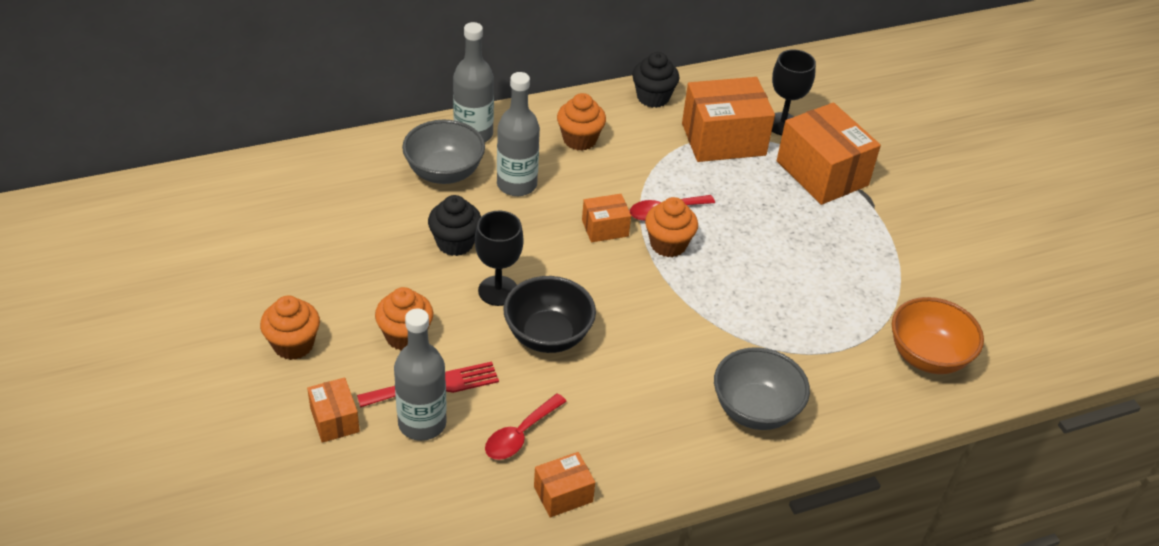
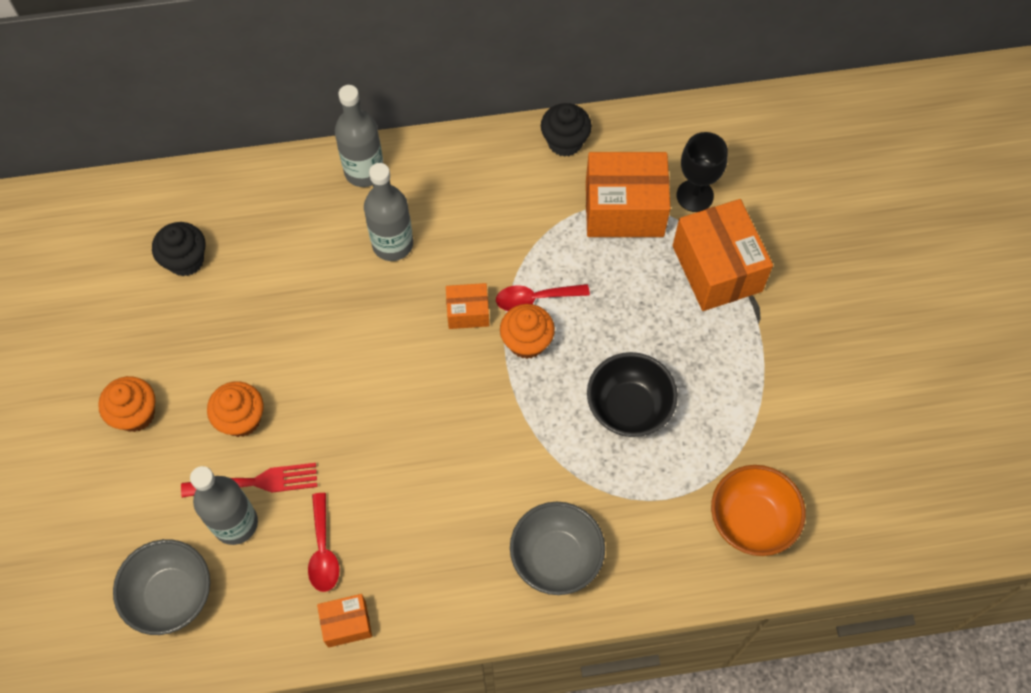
camera: 15 degrees right, 20 degrees up
orange box [307,377,360,443] -> none
grey bowl [402,120,485,184] -> grey bowl moved to [113,539,210,635]
black cupcake [428,195,481,256] -> black cupcake moved to [152,222,205,276]
black goblet [475,211,524,306] -> none
red spoon [485,393,567,460] -> red spoon turned 60 degrees counterclockwise [308,493,340,592]
black bowl [503,276,596,353] -> black bowl moved to [587,352,678,437]
orange cupcake [557,93,606,151] -> none

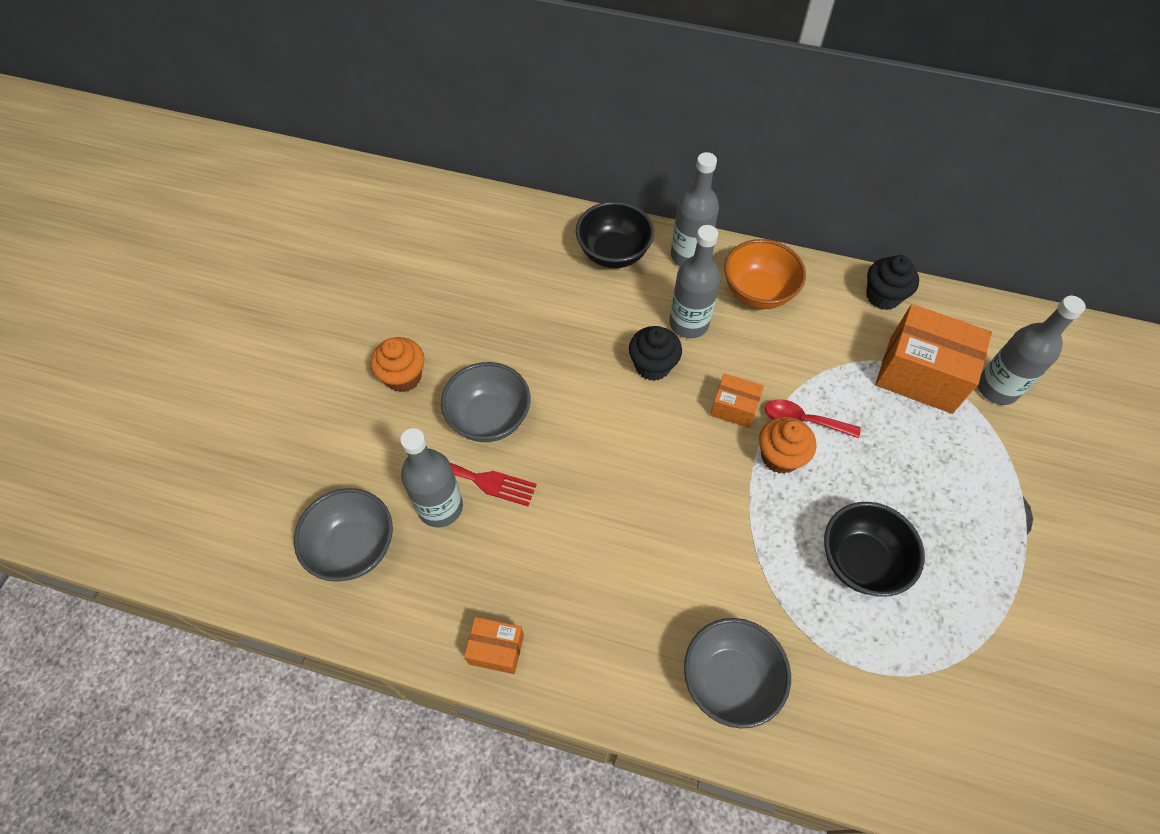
camera: 25 degrees right, 5 degrees down
black cupcake [152,222,205,276] -> black cupcake moved to [629,326,682,381]
orange cupcake [207,381,264,437] -> grey bowl [441,362,530,442]
red spoon [308,493,340,592] -> none
orange box [673,199,773,311] -> none
black goblet [677,132,728,212] -> grey bottle [978,296,1086,405]
orange bowl [711,465,806,556] -> orange bowl moved to [724,239,806,309]
none -> black bowl [576,201,654,268]

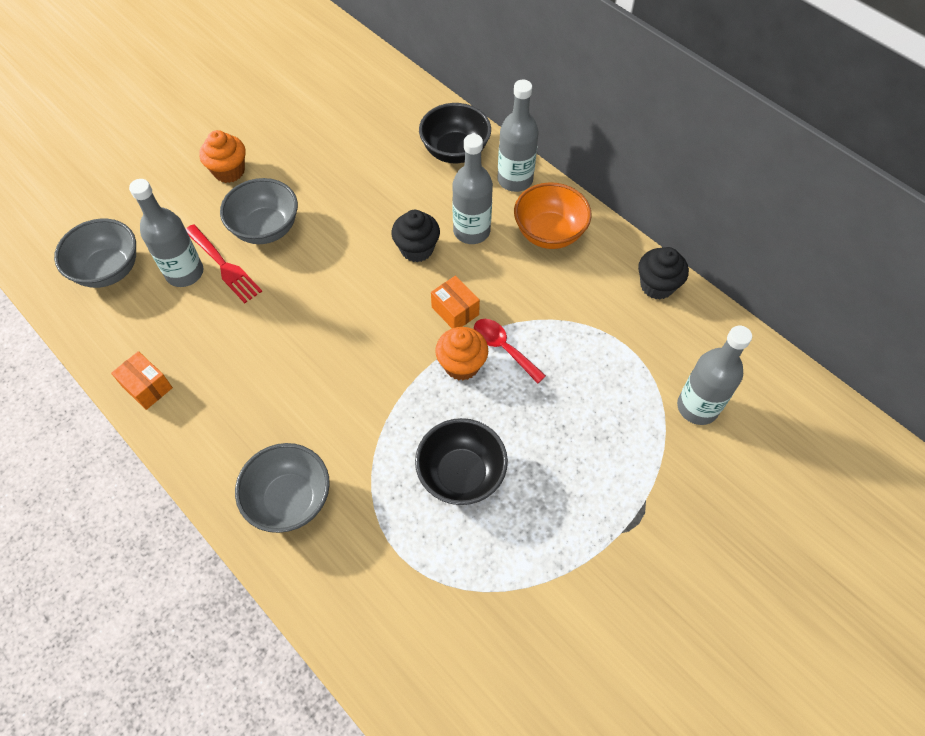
camera: 30 degrees right, 0 degrees up
orange box [875,304,992,414] -> none

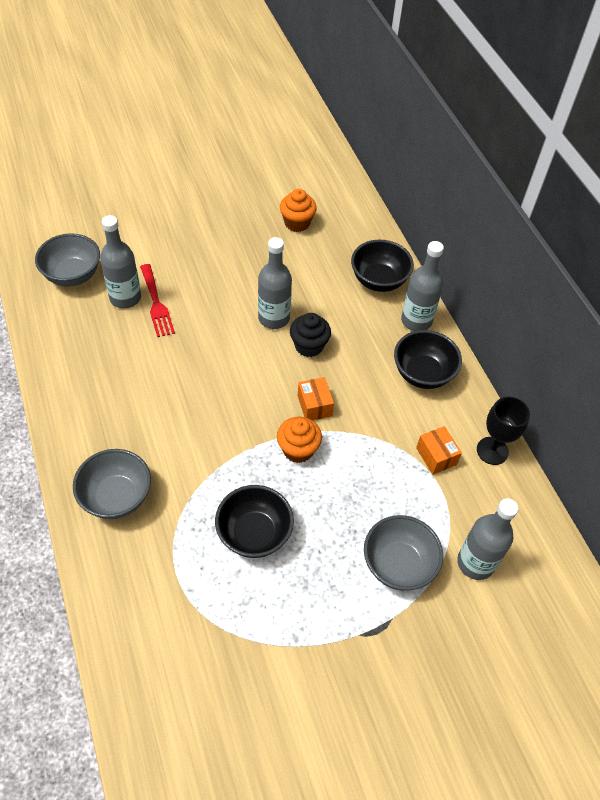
camera: 20 degrees right, 5 degrees down
orange box [111,351,173,410] -> orange box moved to [416,426,462,475]
orange cupcake [199,130,245,183] -> orange cupcake moved to [280,189,317,232]
grey bowl [220,178,298,244] -> grey bowl moved to [364,515,443,591]
grey bottle [452,134,493,244] -> grey bottle moved to [258,237,292,329]
red spoon [474,319,546,384] -> none
orange bowl [514,182,591,249] -> black bowl [394,330,462,389]
black cupcake [638,247,689,300] -> black goblet [477,397,530,465]

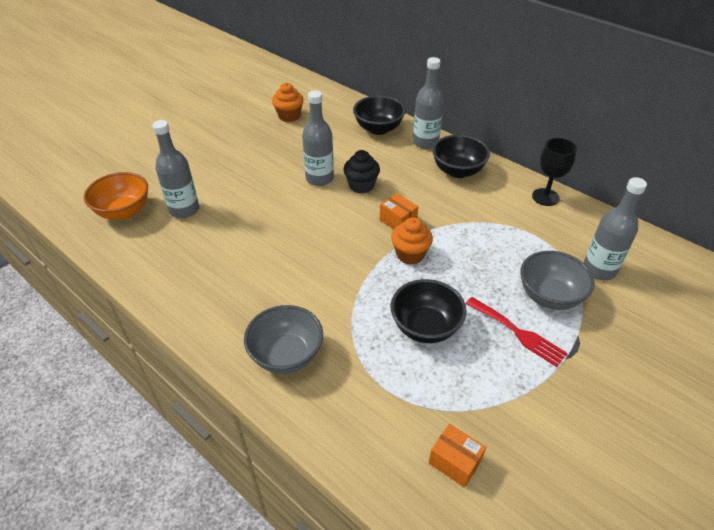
camera: 25 degrees left, 10 degrees down
grey bowl [35,233,100,287] -> orange bowl [84,172,148,220]
red fork [140,264,175,337] -> red fork moved to [466,297,568,367]
orange box [416,426,462,475] -> orange box moved to [429,424,486,488]

